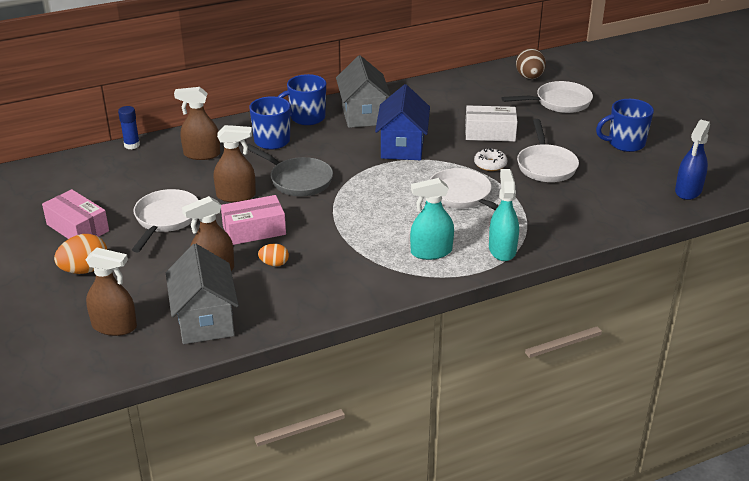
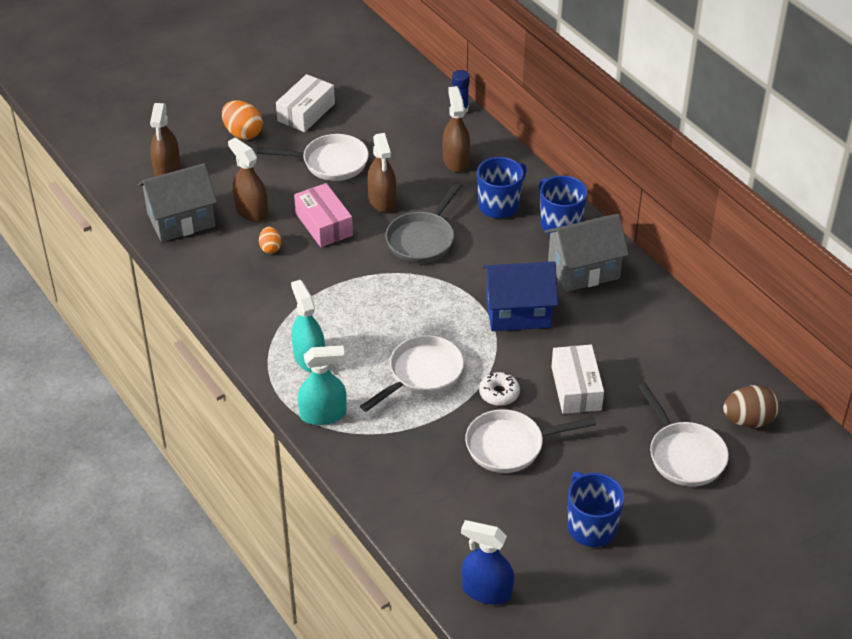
camera: 80 degrees right, 10 degrees up
pink box [42,189,109,239] -> white box [276,74,335,132]

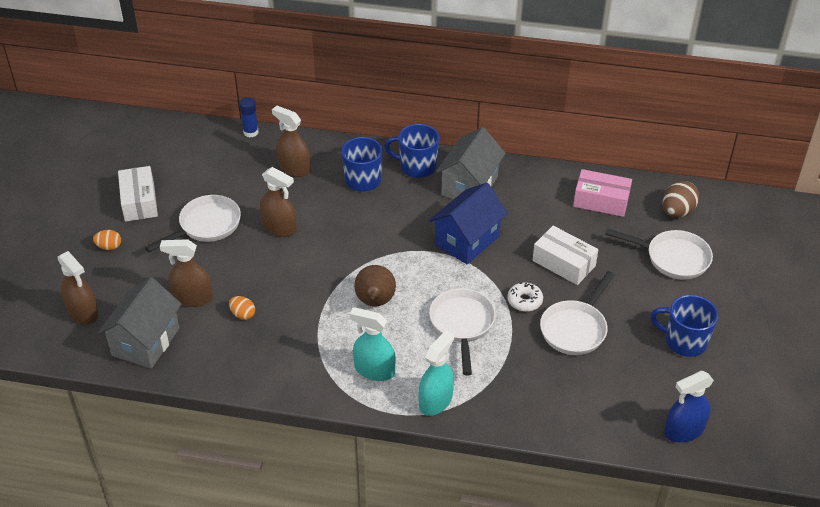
camera: 45 degrees left, 0 degrees up
orange egg [222,100,263,140] -> orange egg [93,230,121,250], size x0.59
pink box [294,183,353,247] -> pink box moved to [573,169,632,217]
grey pan [385,182,462,263] -> none
none -> brown pear [354,265,396,306]

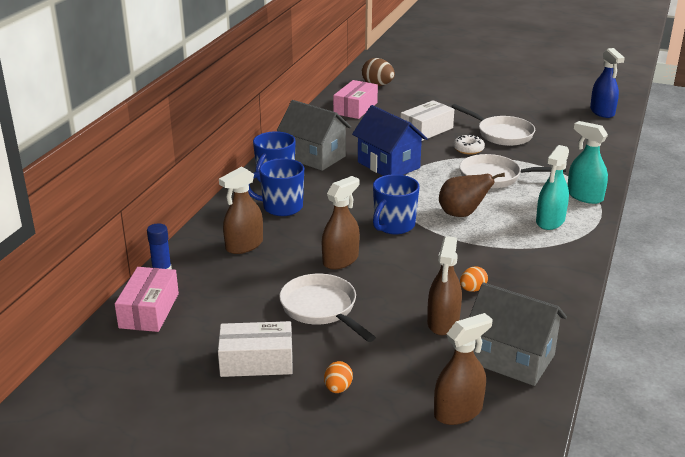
camera: 80 degrees left, 15 degrees down
white pan [605,228,713,280] -> none
blue mug [650,295,718,357] -> blue mug moved to [373,174,420,234]
none -> pink box [115,267,179,332]

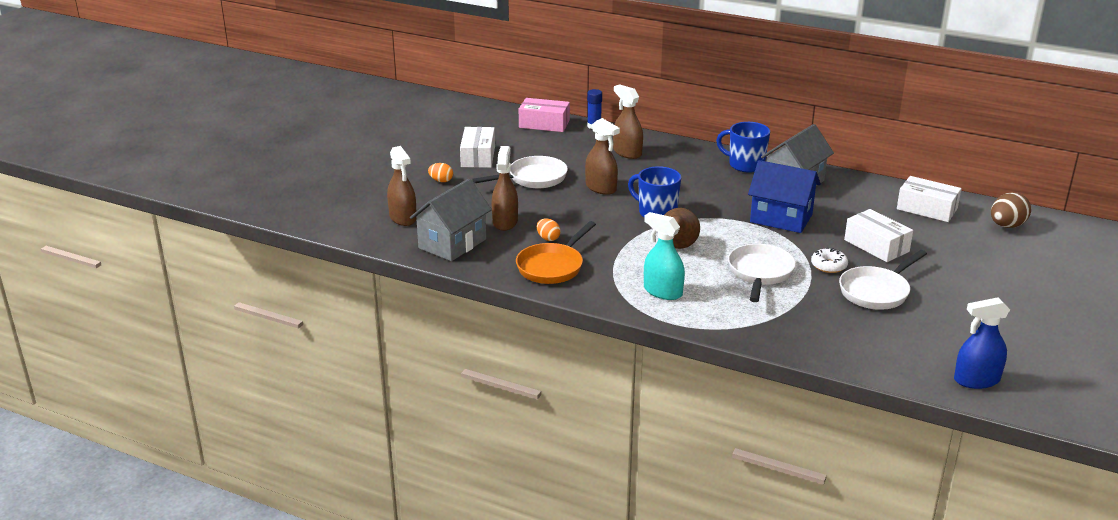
camera: 95 degrees right, 0 degrees up
blue mug [248,158,304,216] -> none
pink box [333,80,378,119] -> white box [897,176,961,222]
blue house [352,105,428,176] -> blue house turned 60 degrees clockwise [748,160,821,233]
brown spray bottle [427,236,462,335] -> brown spray bottle turned 75 degrees clockwise [492,146,518,231]
turquoise spray bottle [568,121,608,204] -> none
none -> orange pan [516,221,596,284]

